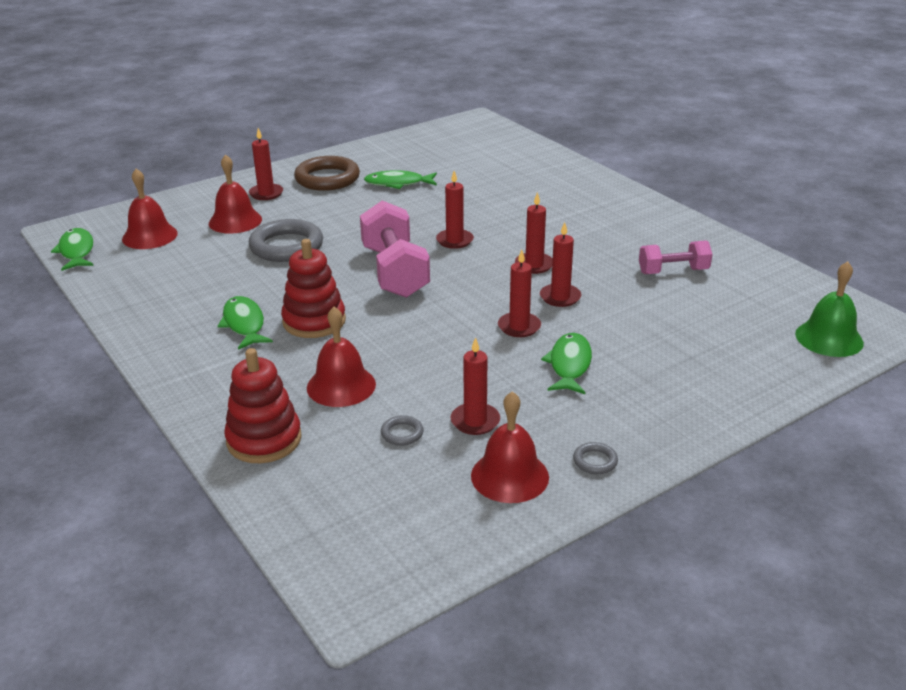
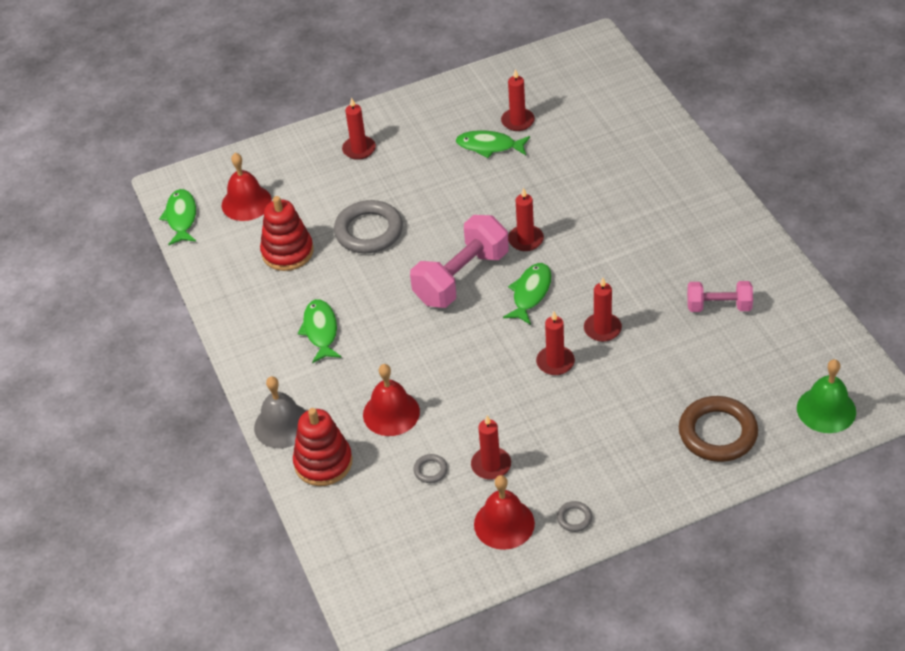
camera: 15 degrees right, 15 degrees up
red bell [209,154,262,234] -> none
red stacking toy [281,239,346,338] -> red stacking toy moved to [260,196,314,271]
brown ring [294,156,360,191] -> brown ring moved to [679,396,758,462]
pink dumbbell [360,201,430,298] -> pink dumbbell turned 45 degrees clockwise [410,215,509,308]
red candle [515,192,553,274] -> red candle moved to [501,69,535,131]
green fish [541,333,592,394] -> green fish moved to [503,263,552,325]
none -> grey bell [254,376,306,449]

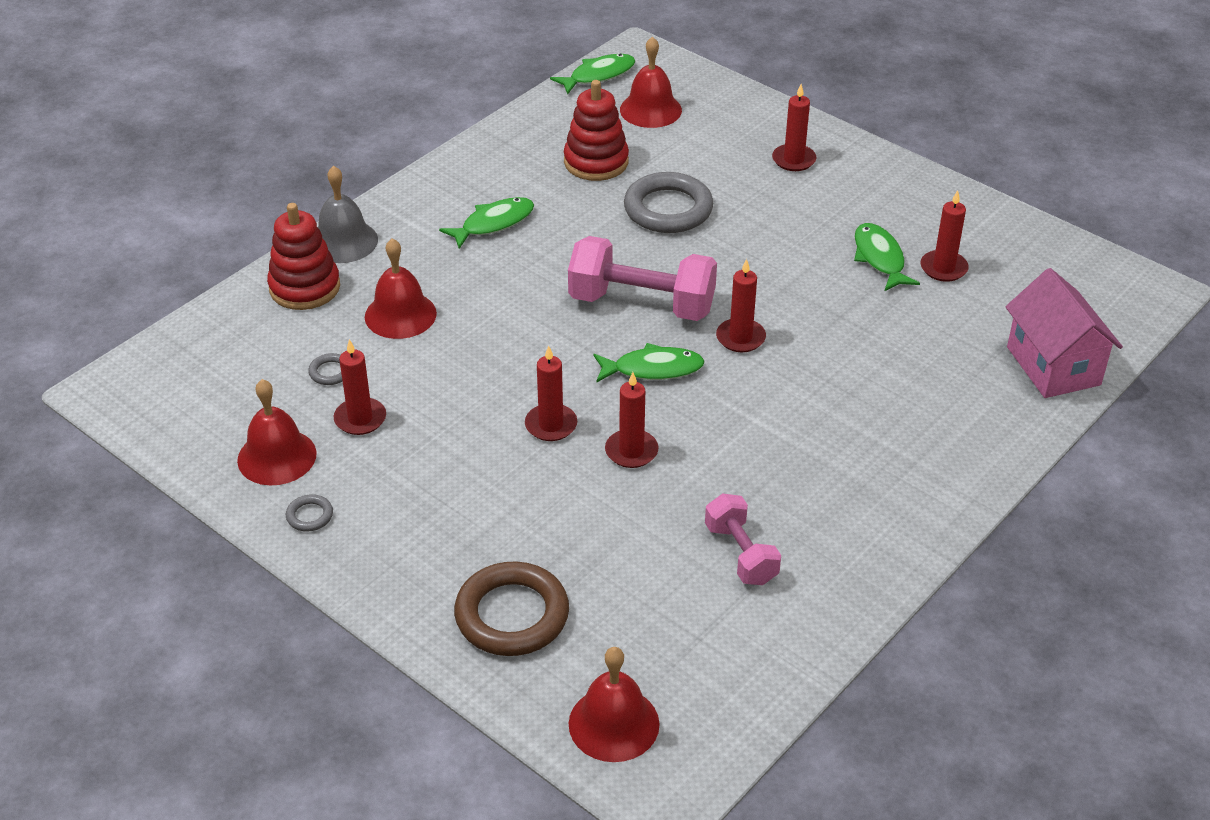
camera: 60 degrees right, 5 degrees down
green bell [797,359,856,433] -> red bell [569,647,660,762]
none -> pink house [1006,268,1123,398]

